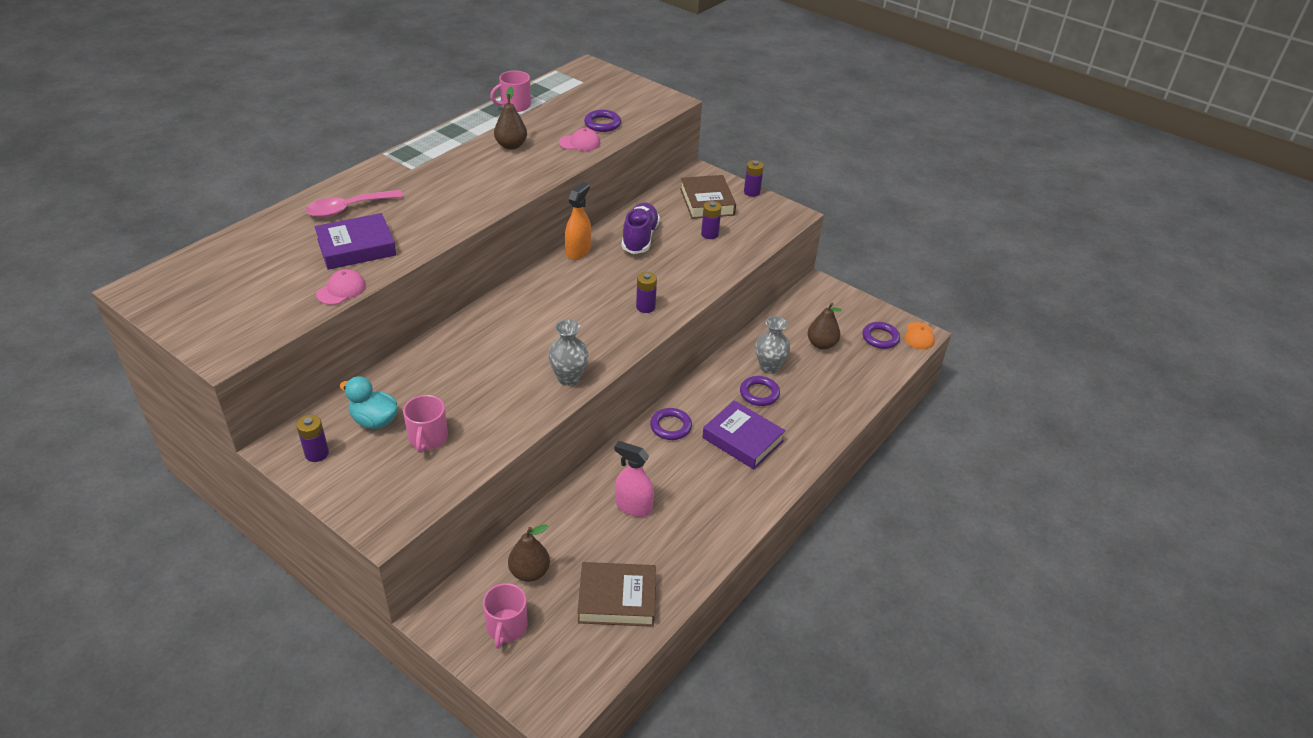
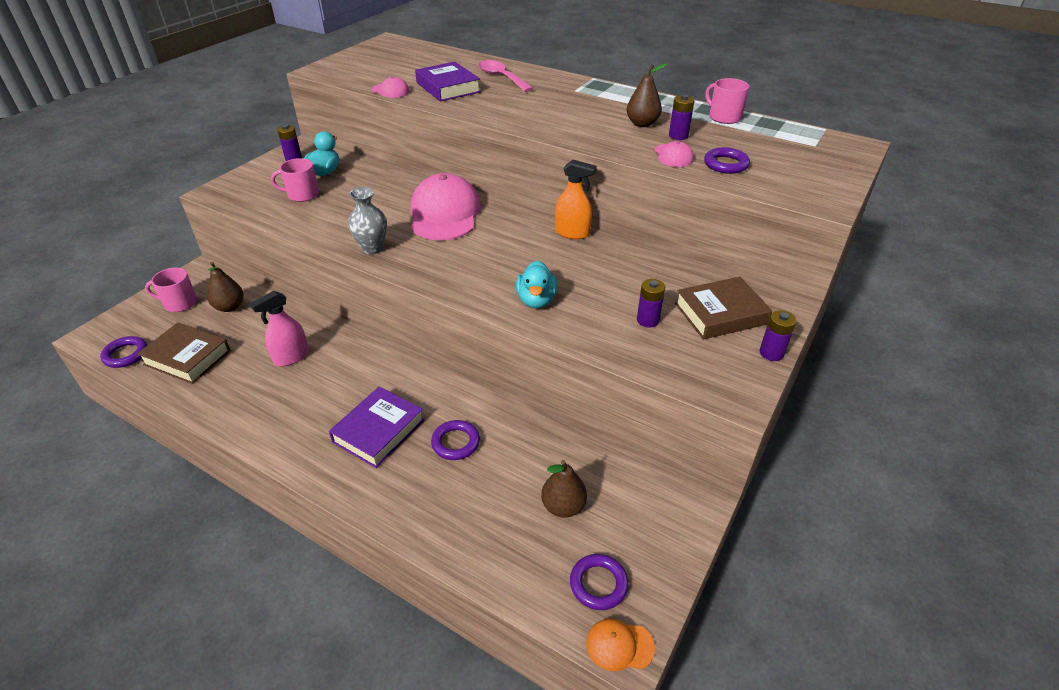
camera: 85 degrees right, 0 degrees up
brown book [577,562,656,627] -> brown book turned 60 degrees counterclockwise [137,322,231,384]
pink spray bottle [615,441,654,517] -> pink spray bottle turned 150 degrees counterclockwise [250,291,309,366]
purple shoe [621,203,660,254] -> none
purple battery [636,272,657,313] -> purple battery moved to [669,95,695,140]
purple ring [650,408,692,440] -> purple ring moved to [100,336,147,368]
grey vase [755,316,790,374] -> none
none -> pink cap [411,173,481,240]
none -> turquoise duck [516,260,558,308]

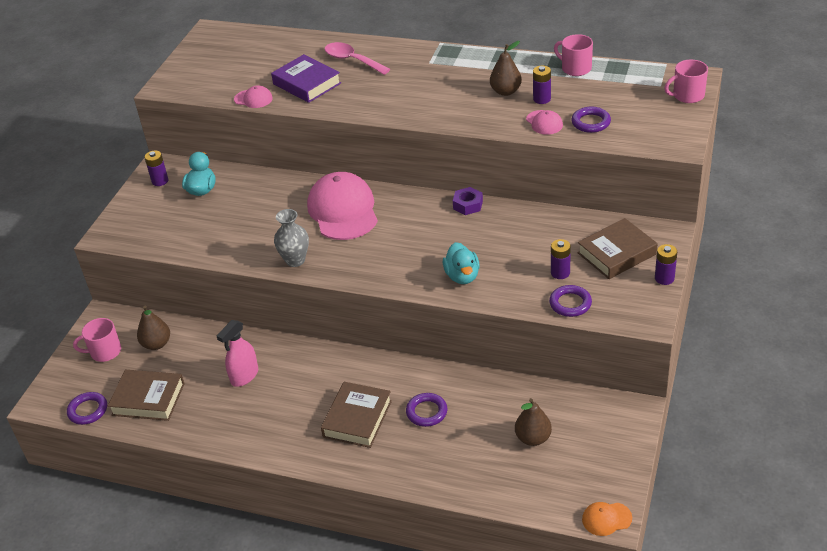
camera: 10 degrees left, 0 degrees up
pink mug [271,158,319,202] -> pink mug moved to [664,60,708,103]
purple book [329,386,424,468] -> brown book [321,382,392,448]
orange spray bottle [555,160,597,239] -> purple nut [453,187,483,215]
purple ring [570,554,629,610] -> purple ring moved to [549,285,592,317]

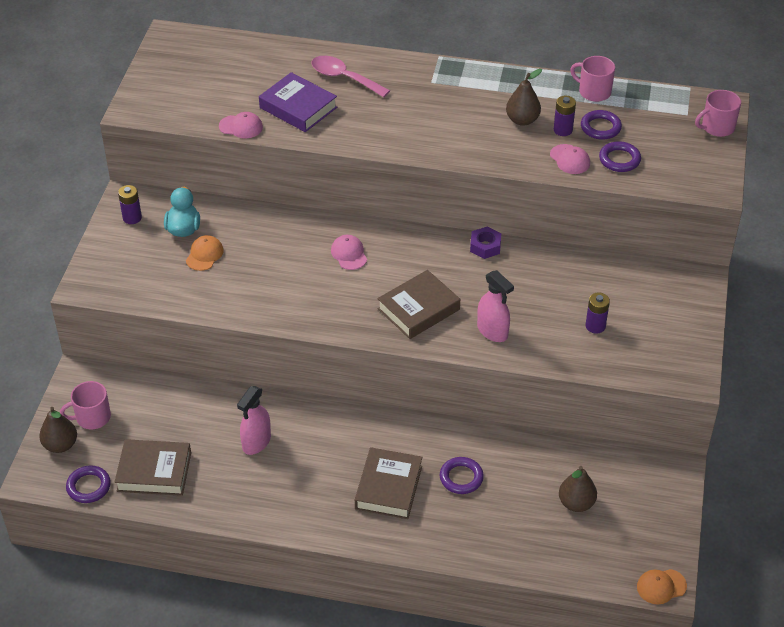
camera: 10 degrees left, 5 degrees up
brown pear [137,306,170,350] -> brown pear moved to [39,407,77,453]
grey vase [274,209,309,267] -> none
pink cap [307,172,378,240] -> pink cap [331,235,367,270], size x0.44
turquoise duck [443,242,480,284] -> pink spray bottle [477,270,514,342]
purple ring [549,285,592,317] -> purple ring moved to [581,110,622,140]
brown book [578,218,657,279] -> brown book moved to [377,270,460,339]
purple battery [655,244,677,285] -> none
none -> orange cap [186,235,224,271]

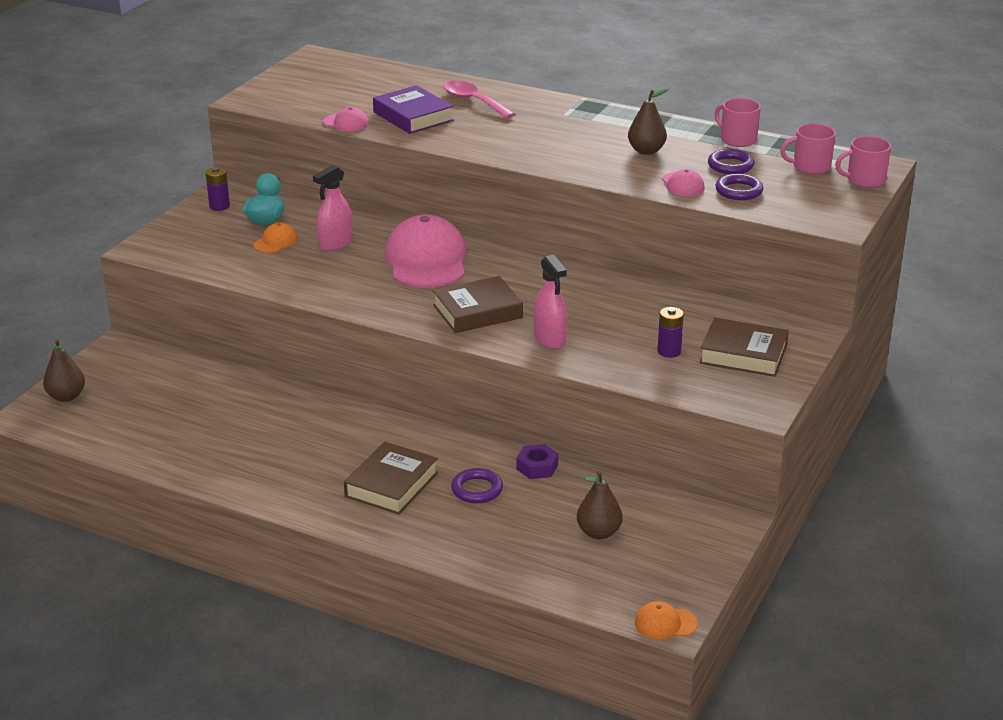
camera: 15 degrees right, 15 degrees down
pink mug [60,381,111,429] -> pink mug moved to [780,124,836,174]
purple ring [66,465,111,503] -> none
brown book [115,439,191,496] -> brown book moved to [699,318,789,377]
pink spray bottle [237,386,271,455] -> pink spray bottle moved to [313,165,353,251]
pink cap [331,235,367,270] -> pink cap [385,215,467,288], size x2.25
purple nut [470,227,501,259] -> purple nut moved to [516,444,558,479]
purple battery [554,96,576,136] -> none

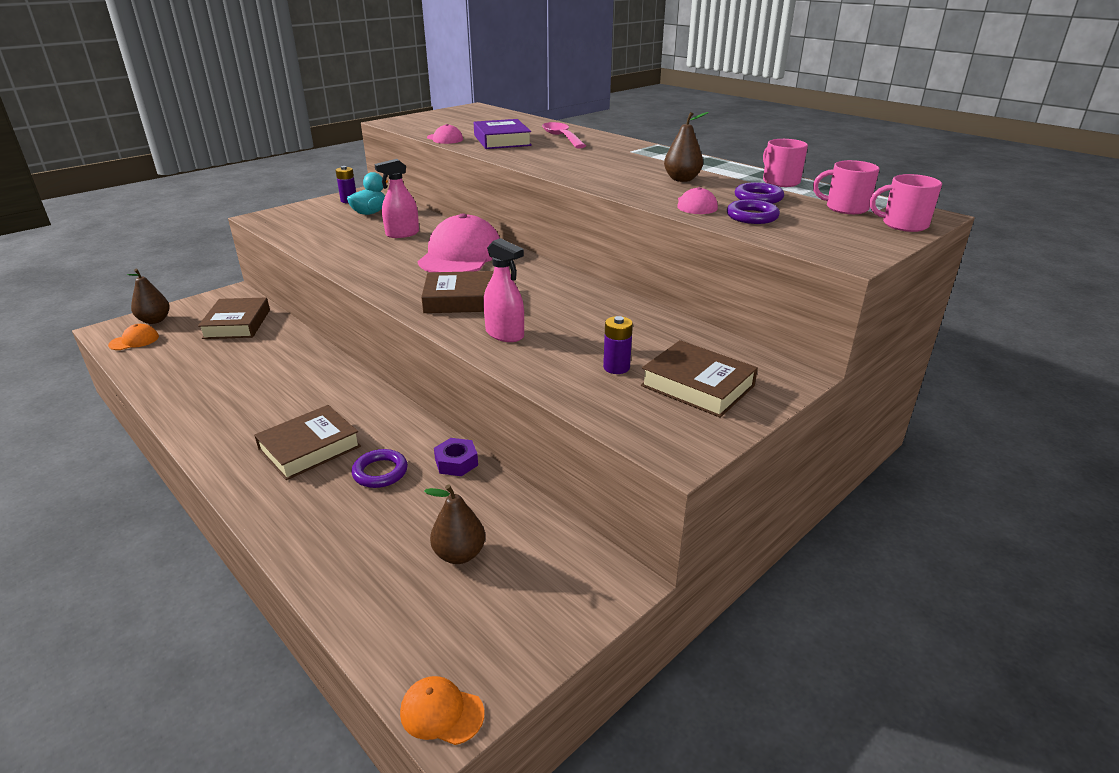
camera: 20 degrees right, 0 degrees up
orange cap [253,222,298,253] -> orange cap moved to [108,324,159,350]
pink spray bottle [534,254,567,349] -> pink spray bottle turned 45 degrees counterclockwise [483,238,524,342]
none -> brown book [198,298,270,339]

